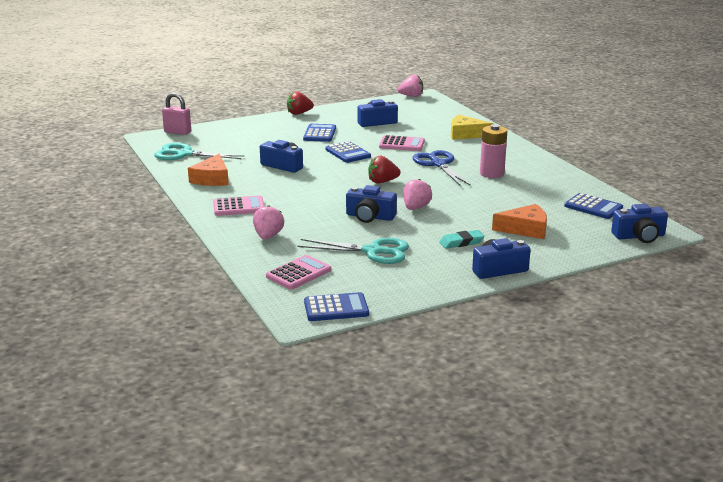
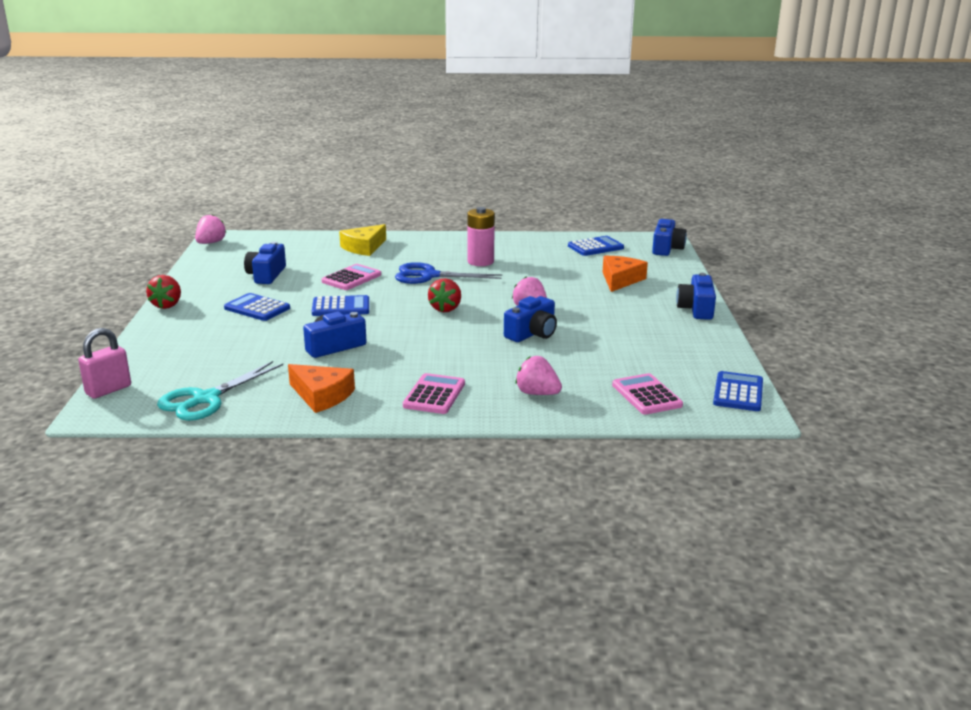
camera: 65 degrees left, 0 degrees up
turquoise scissors [298,238,409,264] -> none
turquoise eraser [439,230,485,249] -> none

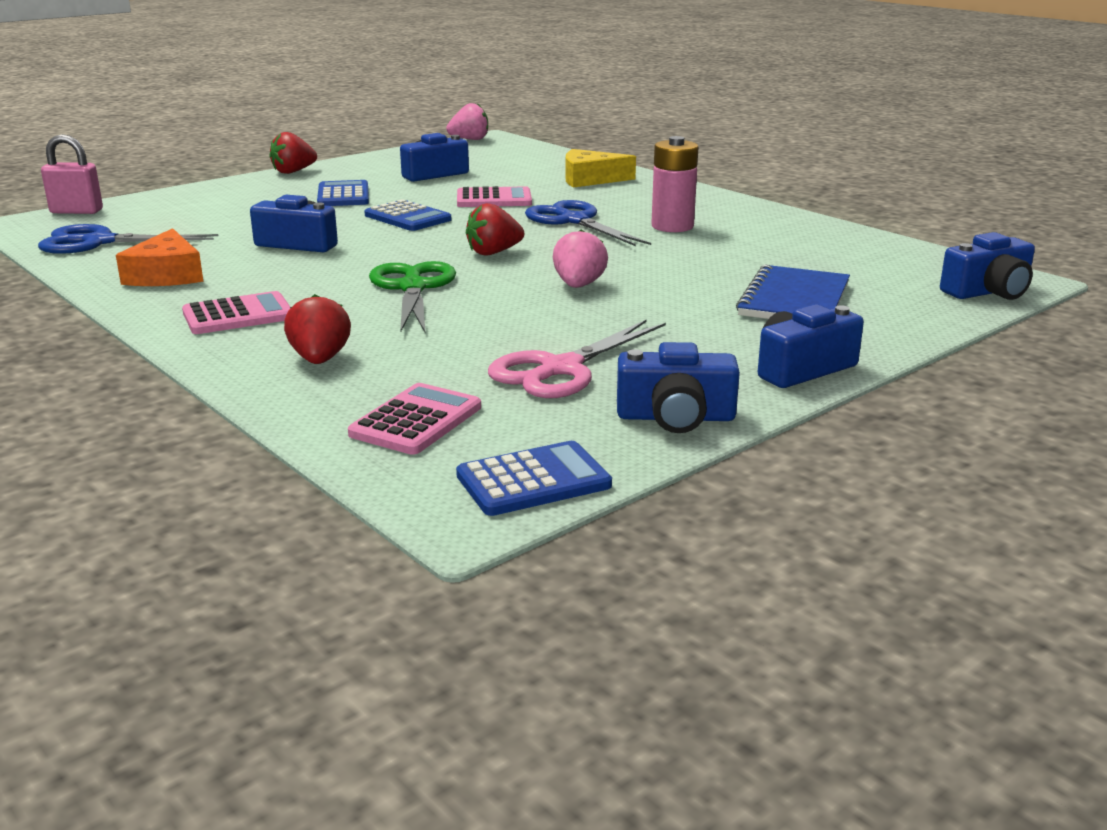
camera: 50 degrees right, 0 degrees up
turquoise scissors [157,361,283,421] -> blue scissors [38,224,219,254]
blue camera [504,296,557,342] -> blue camera moved to [617,342,740,433]
pink strawberry [515,356,562,395] -> red strawberry [284,294,351,364]
blue calculator [568,236,624,256] -> none
orange cheese [603,256,648,292] -> blue notebook [736,265,850,319]
none -> green scissors [369,261,456,334]
none -> pink scissors [488,320,666,398]

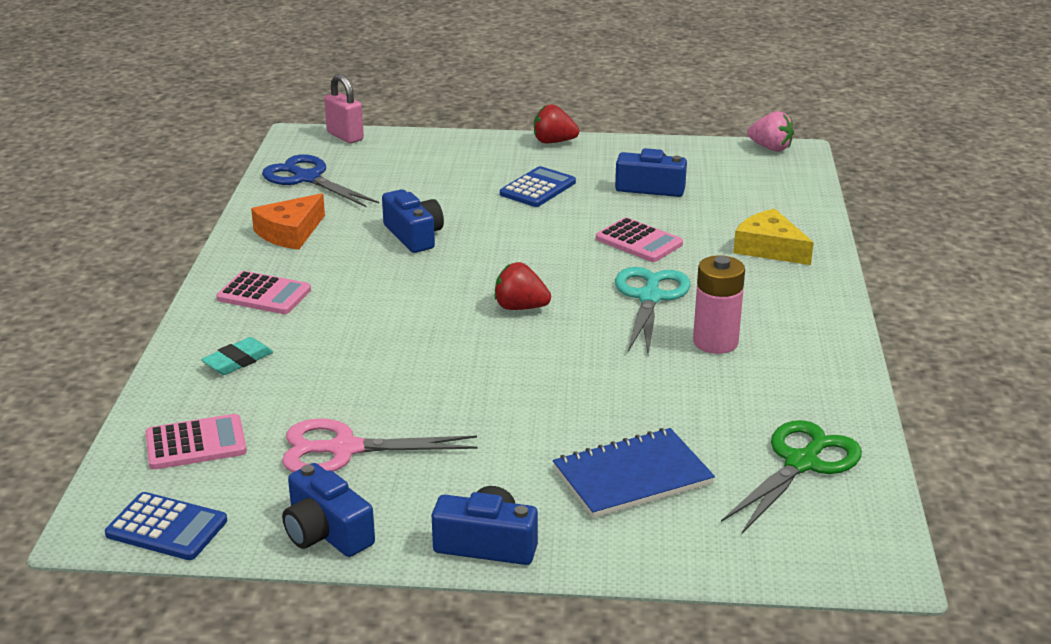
camera: 45 degrees right, 5 degrees up
red strawberry [284,294,351,364] -> turquoise eraser [201,337,273,375]
blue calculator [364,199,451,231] -> none
green scissors [369,261,456,334] -> green scissors moved to [721,420,862,533]
blue scissors [525,200,651,246] -> turquoise scissors [615,267,691,354]
pink strawberry [553,229,608,288] -> none
blue camera [940,232,1035,300] -> none

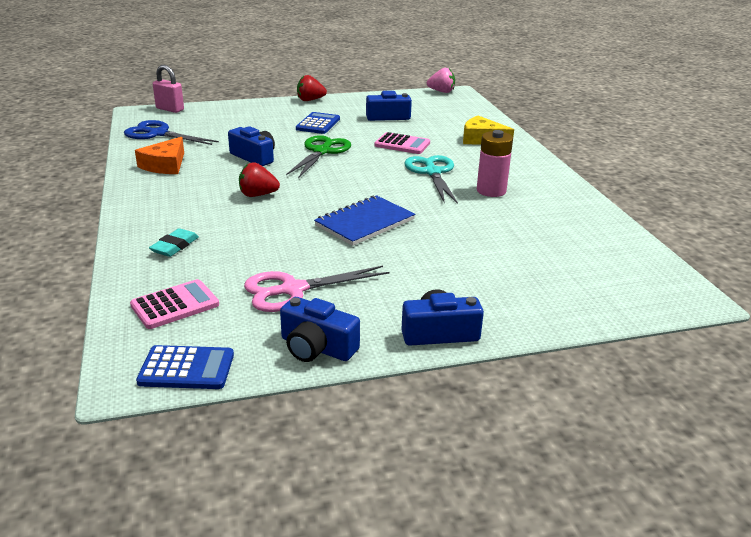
camera: 20 degrees left, 0 degrees up
pink calculator [216,271,311,314] -> none
red strawberry [495,262,551,310] -> red strawberry moved to [239,162,280,197]
blue notebook [553,428,715,518] -> blue notebook moved to [314,195,415,246]
green scissors [721,420,862,533] -> green scissors moved to [286,135,351,178]

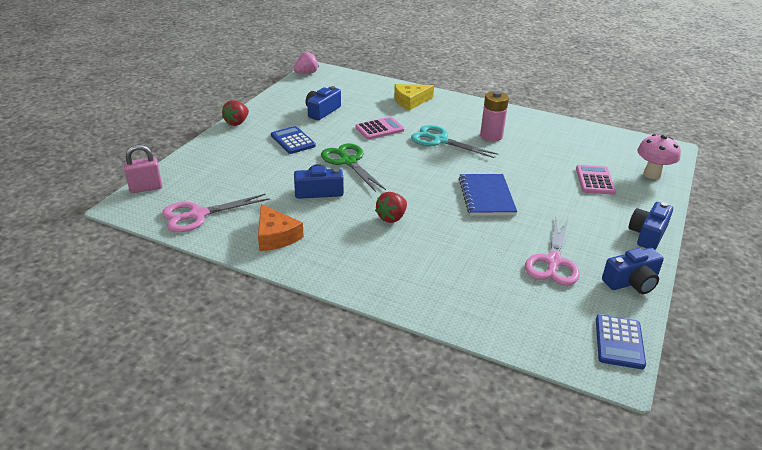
camera: 50 degrees left, 5 degrees up
blue scissors [124,120,219,145] -> pink scissors [162,194,270,232]
pink calculator [130,279,219,329] -> pink calculator moved to [576,165,616,195]
blue calculator [136,345,234,389] -> blue calculator turned 150 degrees clockwise [596,314,646,369]
turquoise eraser [149,228,199,257] -> none
none -> pink mushroom [637,134,681,179]

